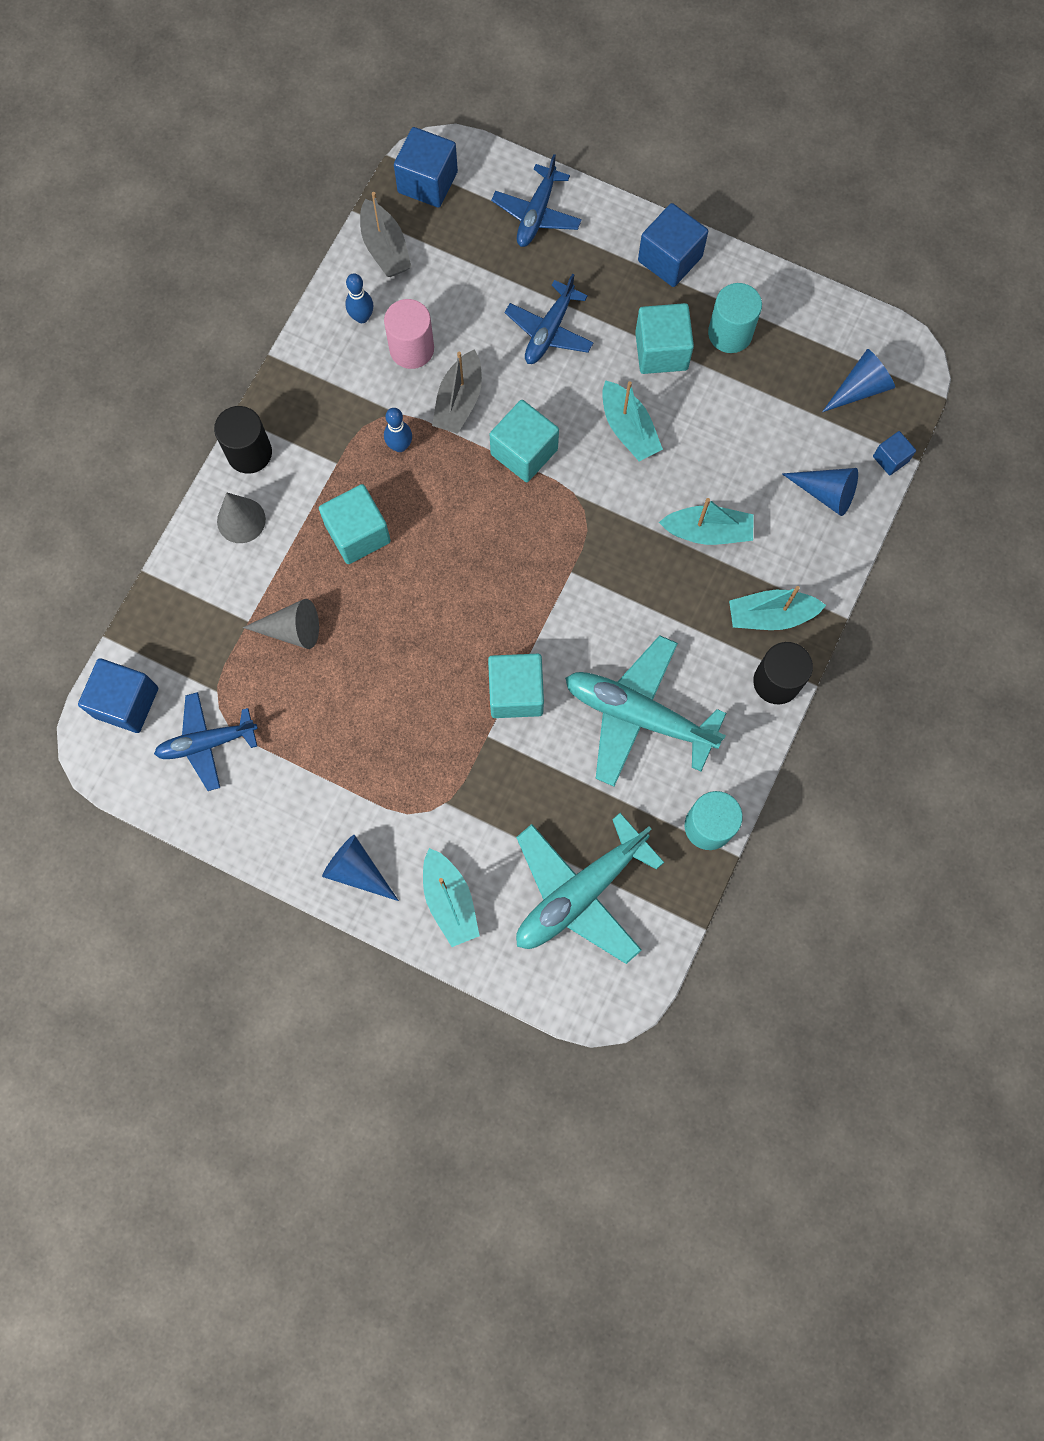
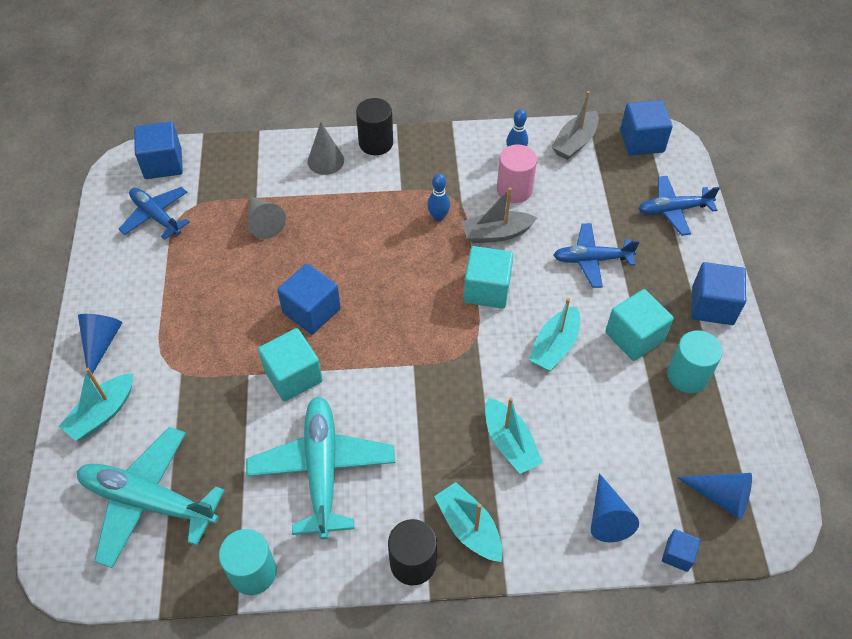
camera: 60 degrees right, 20 degrees down
turquoise cube [319,484,391,564] -> none
none -> blue cube [277,264,341,334]

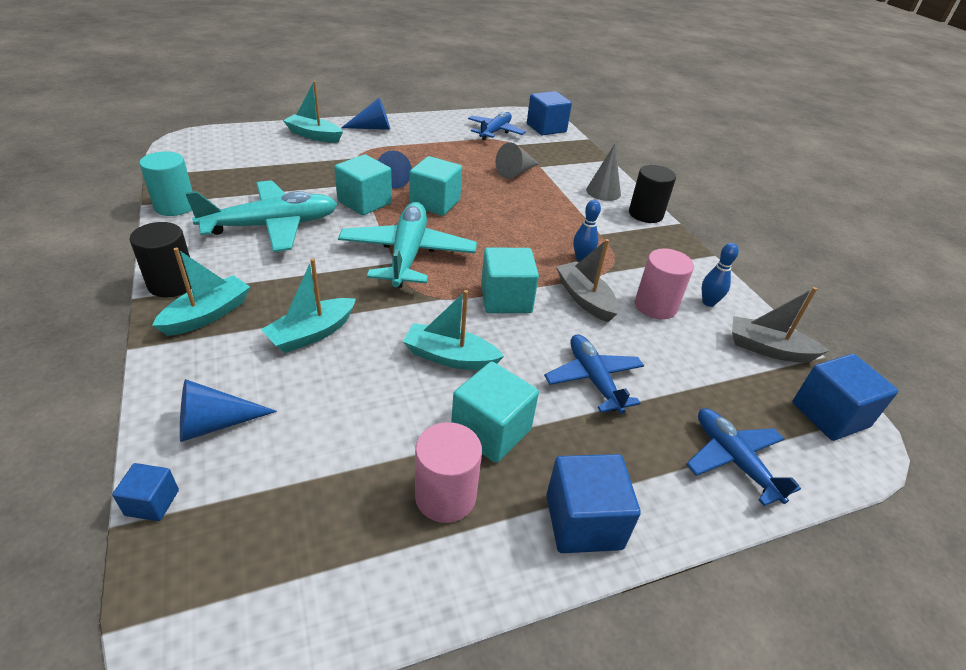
camera: 70 degrees right, 15 degrees down
turquoise plane [77,427,225,568] -> turquoise plane moved to [338,202,477,288]
blue cube [277,264,341,334] -> turquoise cube [409,156,462,216]
turquoise cylinder [667,330,723,393] -> pink cylinder [415,422,482,523]
blue cone [676,473,752,520] -> blue cone moved to [378,150,412,189]

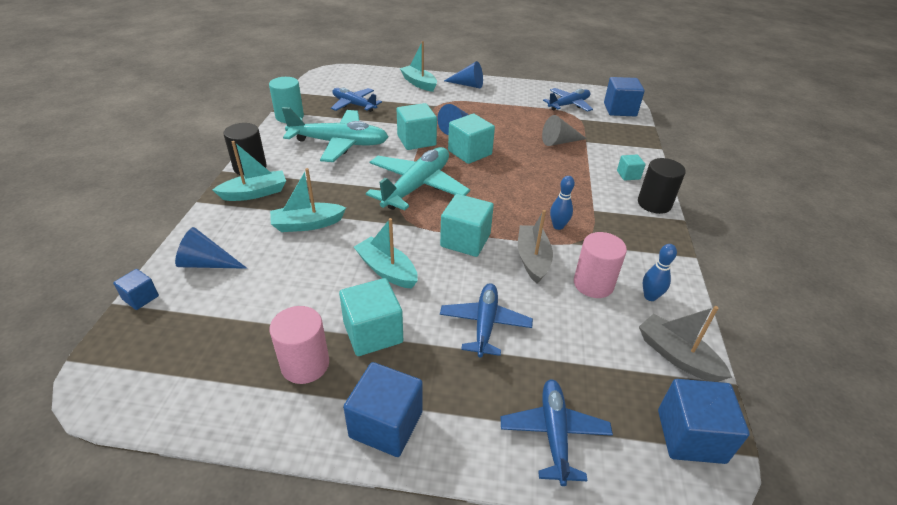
camera: 30 degrees right, 0 degrees up
grey cone [586,144,621,201] -> turquoise cube [617,155,645,181]
none -> blue plane [331,87,382,112]

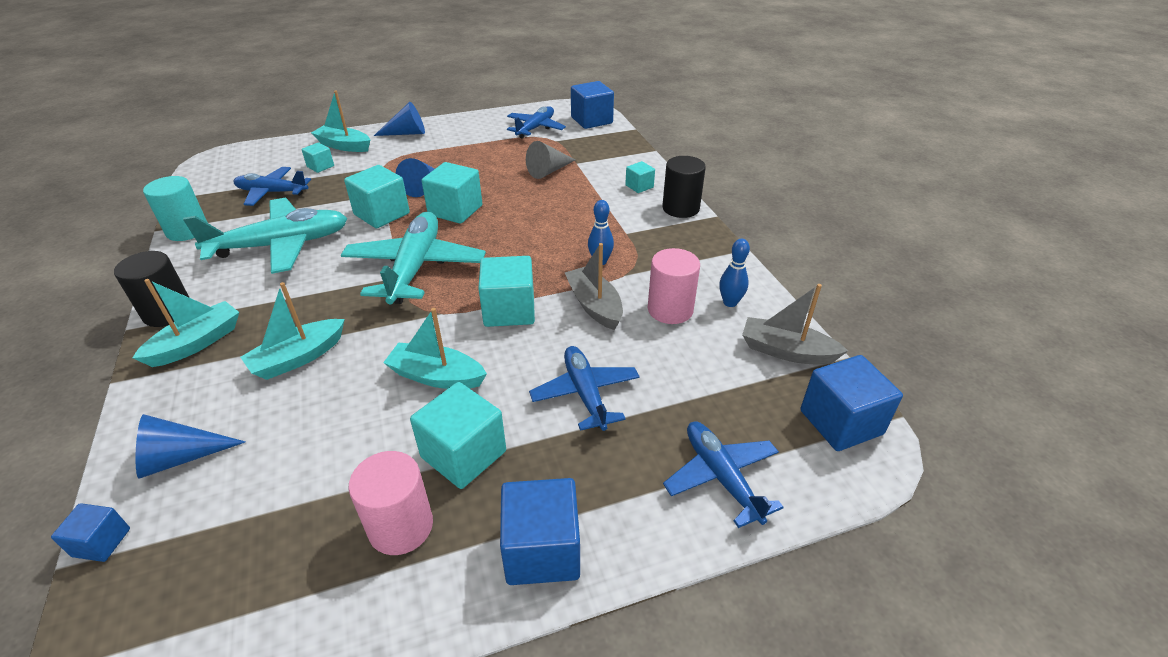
camera: 25 degrees left, 0 degrees up
none -> turquoise cube [301,142,334,173]

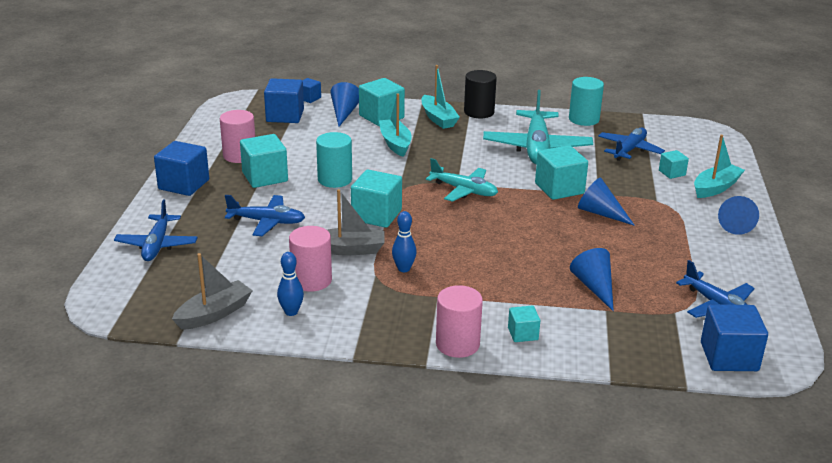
camera: 115 degrees right, 10 degrees down
turquoise plane [341,212,486,304] -> turquoise plane [426,158,498,202], size x0.63
turquoise boat [383,308,487,389] -> turquoise cylinder [316,132,352,188]
turquoise cube [421,162,482,224] -> turquoise cube moved to [359,78,405,126]
grey cone [526,141,575,179] -> blue cone [570,248,614,311]
black cylinder [662,156,706,218] -> pink cylinder [436,285,483,358]
blue plane [663,421,784,528] -> blue plane turned 90 degrees clockwise [114,199,198,261]
blue cube [800,355,903,451] -> blue cube moved to [264,78,304,123]

